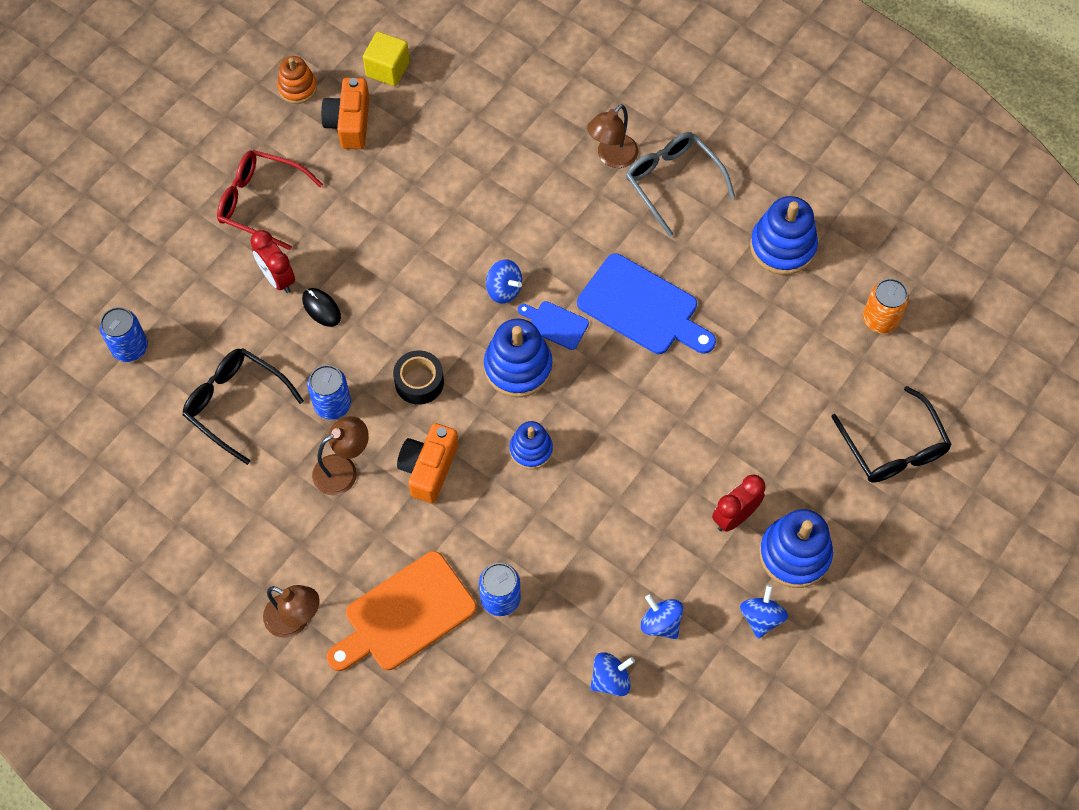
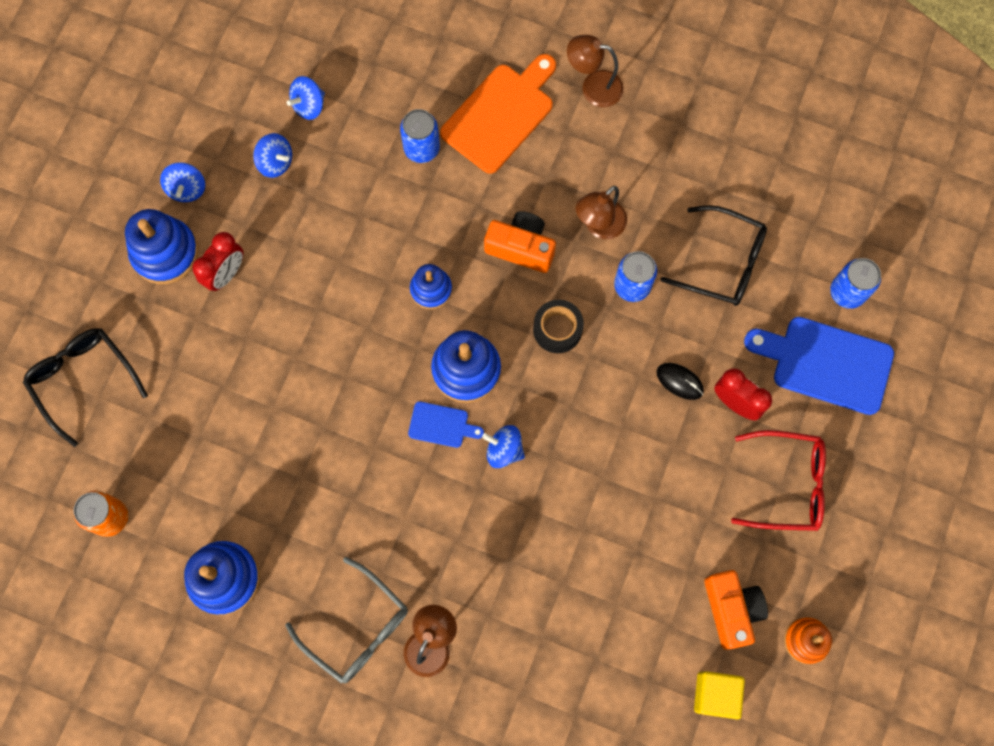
camera: 165 degrees right, 10 degrees up
orange camera [397,423,458,503] -> orange camera turned 75 degrees counterclockwise [484,211,556,273]
blue cutting board [577,254,716,354] -> blue cutting board moved to [744,317,894,415]

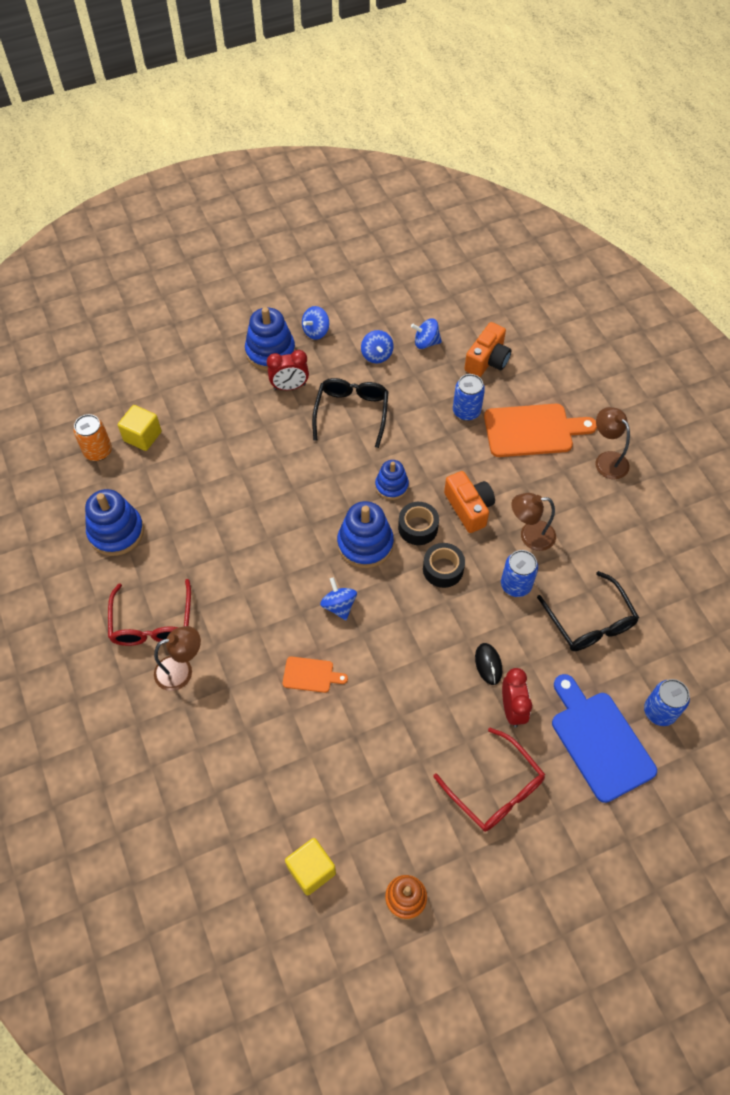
camera: 45 degrees right, 15 degrees down
black glasses [23,328,148,447] -> black glasses moved to [312,378,389,448]
grey glasses [285,557,408,684] -> red glasses [108,579,191,646]
blue cutting board [408,401,484,448] -> none
orange camera [704,570,768,650] -> orange camera moved to [464,322,512,377]
none -> yellow cube [118,405,162,451]
none -> orange cutting board [283,656,348,693]
none -> black tape [398,502,439,545]

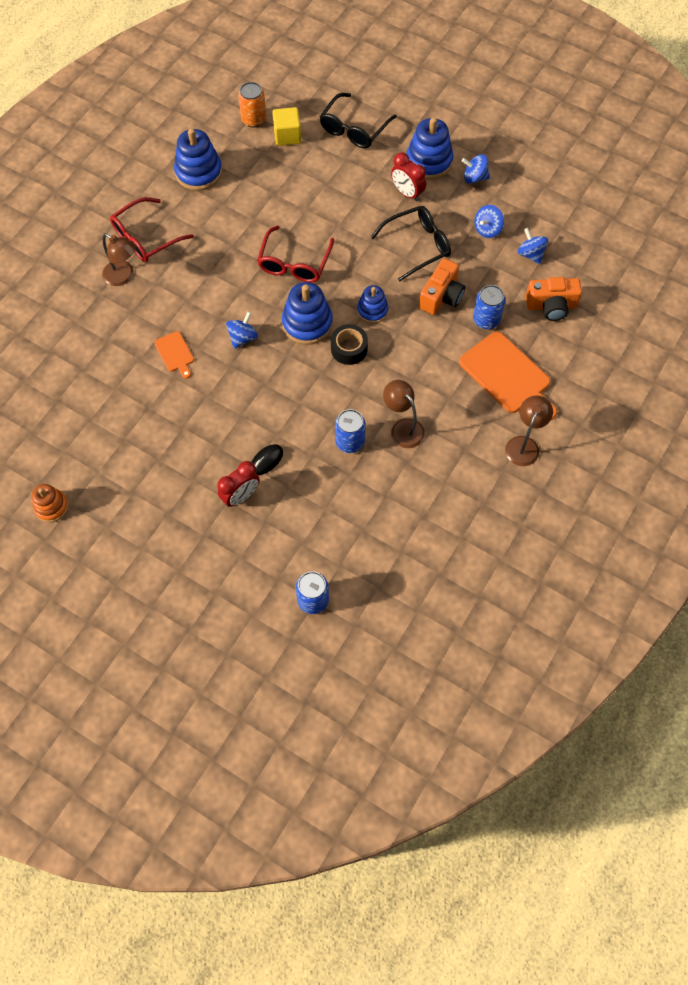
camera: 55 degrees right, 5 degrees up
yellow cube [285,838,336,895] -> none
black tape [423,543,465,588] -> none
red glasses [433,728,545,832] -> red glasses moved to [257,226,334,283]
orange camera [444,471,495,533] -> orange camera moved to [419,258,465,315]
black glasses [537,571,639,651] -> black glasses moved to [319,93,397,149]
blue cutting board [552,674,657,803] -> none

